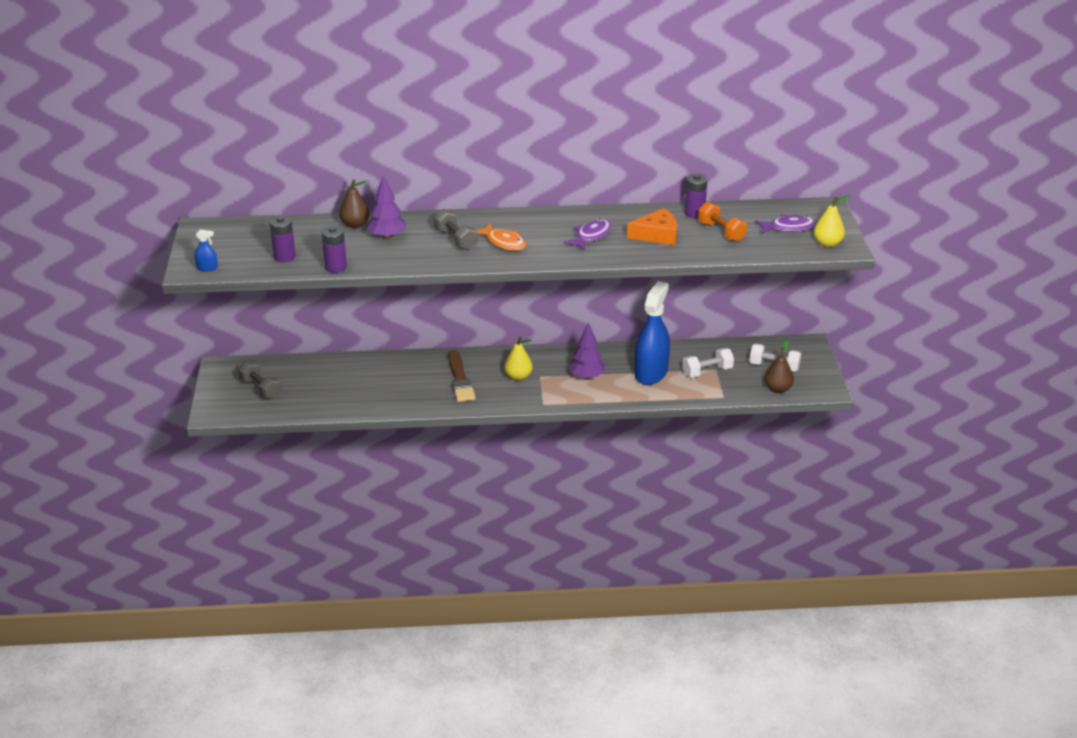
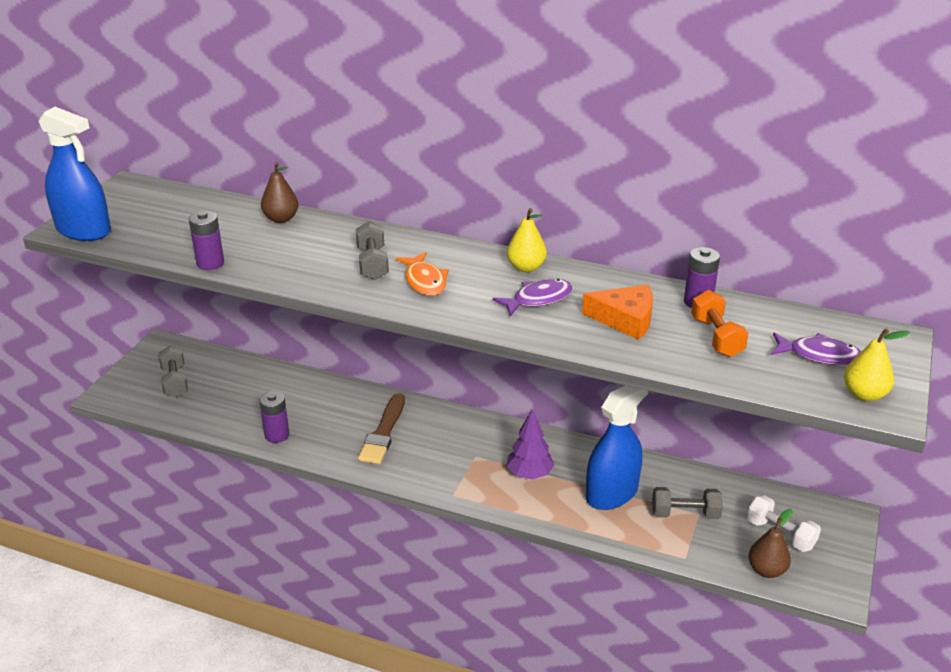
camera: 25 degrees right, 0 degrees up
blue spray bottle [195,230,218,272] -> blue spray bottle [39,107,111,241], size x2.49
purple battery [270,216,296,262] -> purple battery moved to [259,391,289,443]
purple tree [367,175,406,239] -> none
yellow pear [504,337,533,381] -> yellow pear moved to [507,208,547,272]
white dumbbell [682,348,734,378] -> grey dumbbell [652,487,723,519]

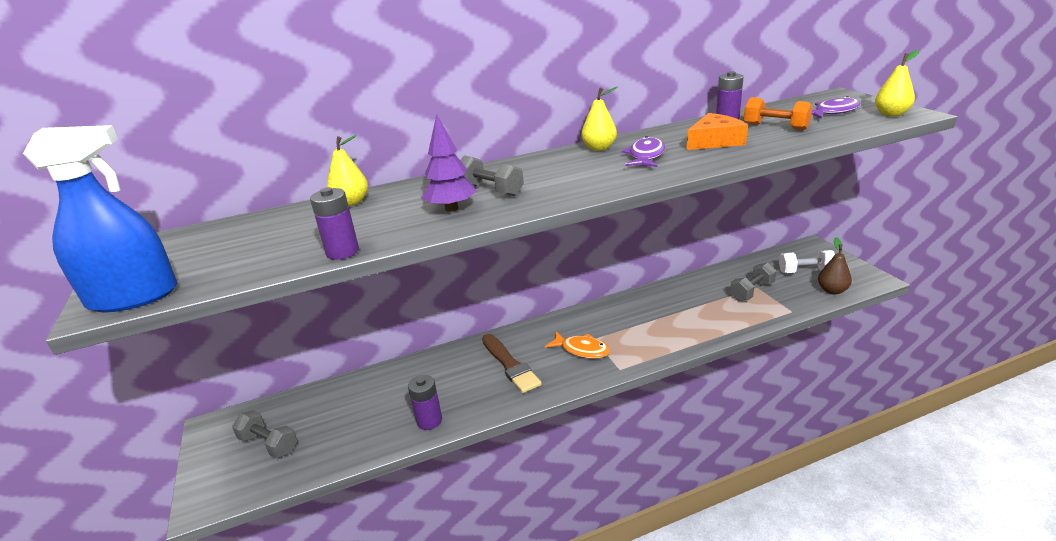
camera: 40 degrees left, 5 degrees down
brown pear [261,162,299,223] -> yellow pear [327,134,368,206]
orange fish [396,252,449,296] -> orange fish moved to [545,332,610,358]
purple tree [507,409,554,479] -> purple tree moved to [422,114,477,212]
blue spray bottle [586,385,648,510] -> none

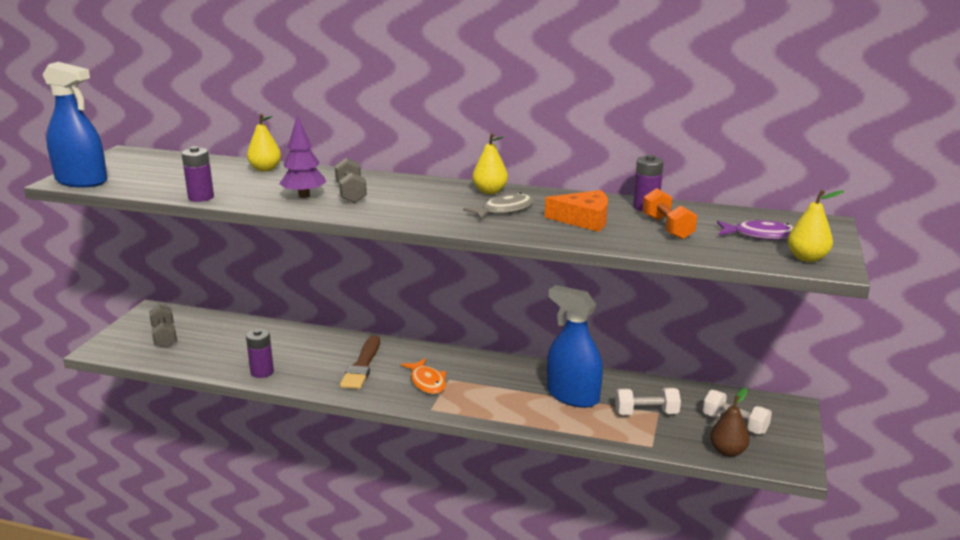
camera: 35 degrees right, 5 degrees down
purple fish [622,136,665,167] -> grey fish [463,192,534,220]
grey dumbbell [730,263,776,301] -> white dumbbell [615,388,681,415]
none -> blue spray bottle [547,285,603,408]

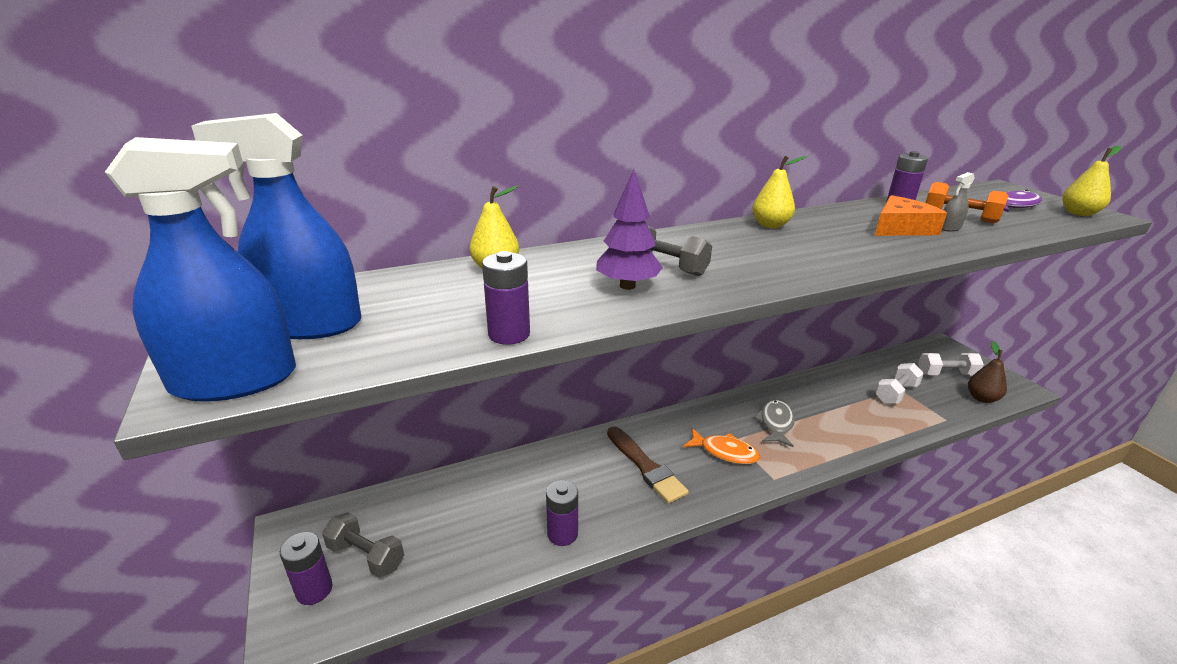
camera: 40 degrees left, 5 degrees up
grey fish [463,192,534,220] -> grey fish moved to [754,400,795,447]
blue spray bottle [547,285,603,408] -> blue spray bottle moved to [191,113,362,339]
none -> purple battery [280,532,333,605]
none -> grey spray bottle [942,172,975,232]

